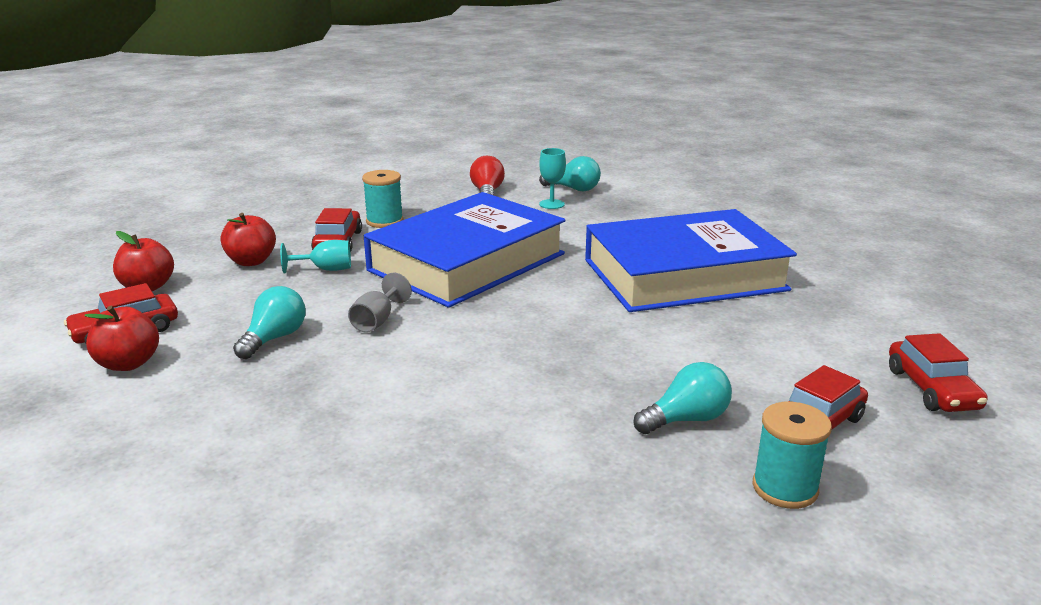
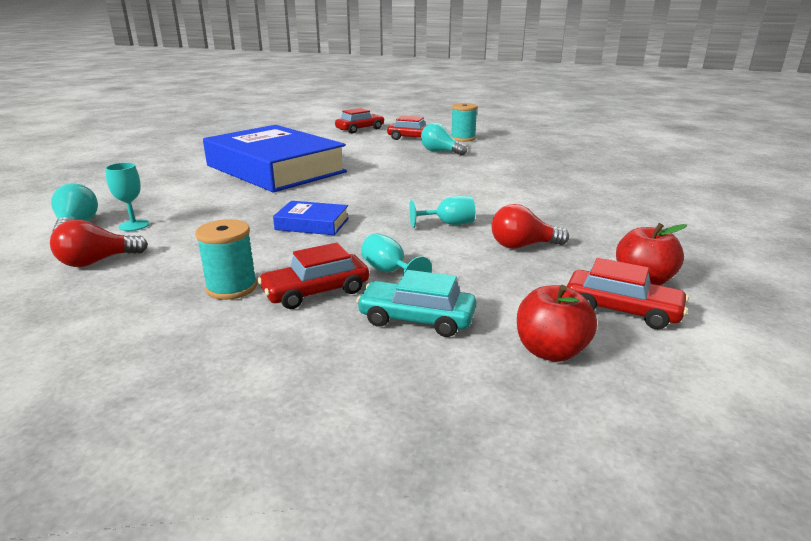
camera: 120 degrees left, 0 degrees up
red apple [221,213,276,266] -> turquoise car [356,270,476,337]
turquoise light bulb [233,286,305,359] -> red light bulb [492,204,569,249]
grey goblet [348,273,412,333] -> turquoise goblet [409,196,475,228]
blue book [364,192,566,308] -> blue book [273,201,349,235], size x0.40

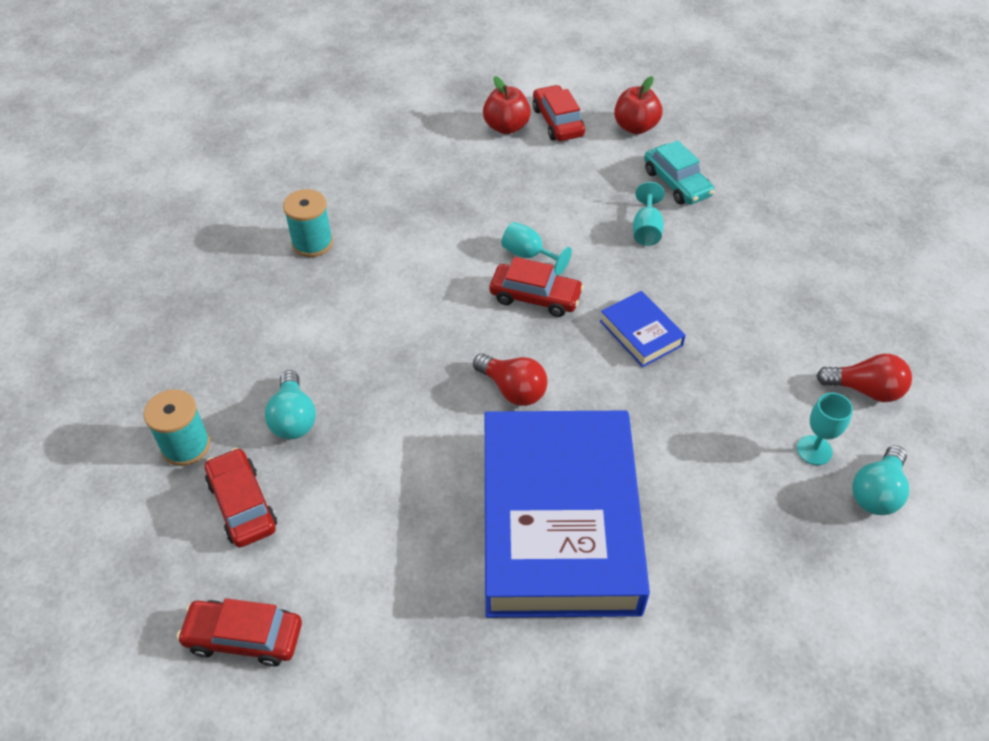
camera: 135 degrees left, 25 degrees up
turquoise spool [195,219,257,300] -> turquoise spool moved to [283,189,333,257]
red car [258,243,369,309] -> red car moved to [490,257,584,317]
red light bulb [492,204,569,249] -> red light bulb moved to [473,353,547,406]

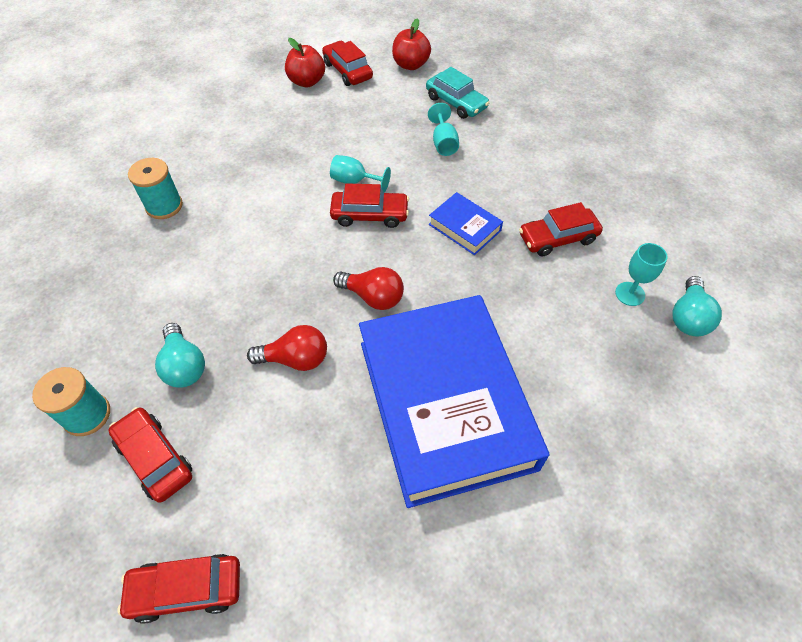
camera: 15 degrees left, 5 degrees up
red light bulb [816,354,912,402] -> red light bulb moved to [247,325,327,371]
none -> red car [519,202,603,257]

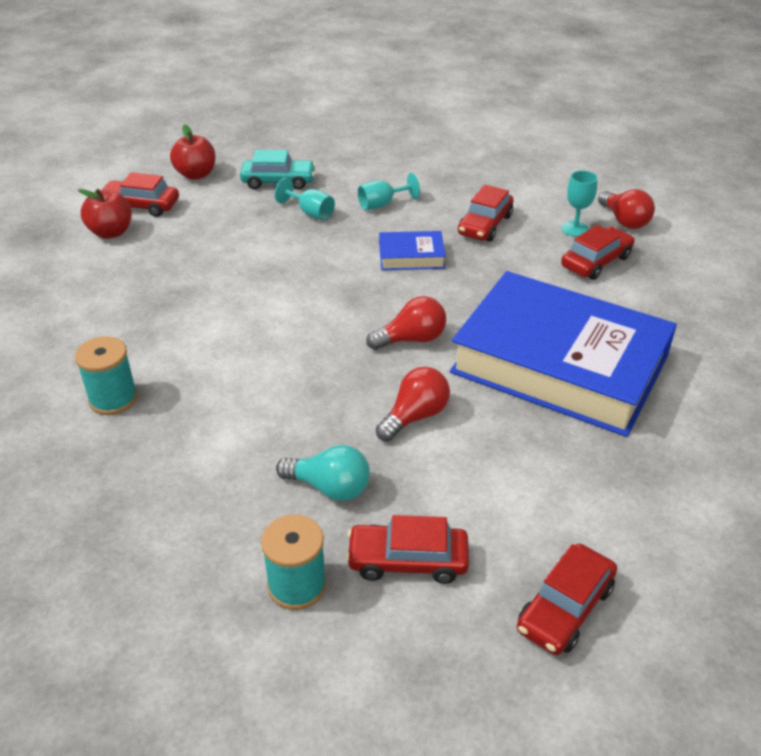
camera: 45 degrees left, 15 degrees down
turquoise goblet [330,155,391,193] -> turquoise goblet moved to [358,173,420,210]
red car [330,183,409,228] -> red car moved to [561,225,634,280]
turquoise light bulb [672,276,722,336] -> red light bulb [598,189,655,229]

